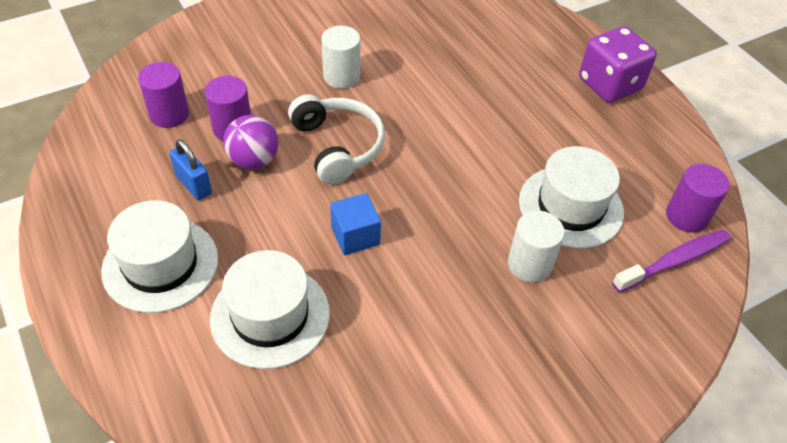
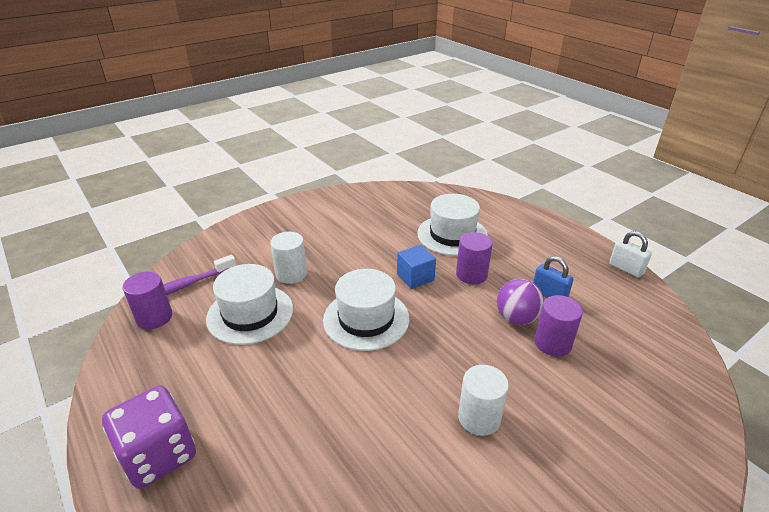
camera: 175 degrees right, 15 degrees down
white hat [101,200,218,313] -> white hat moved to [323,269,410,351]
purple cylinder [138,62,189,128] -> purple cylinder moved to [456,232,493,284]
white headphones [288,94,385,185] -> none
none -> white padlock [609,231,652,278]

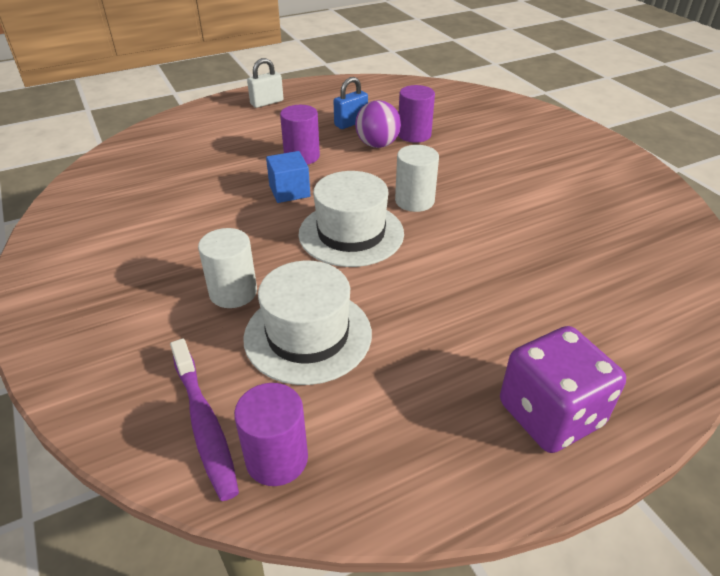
camera: 80 degrees left, 5 degrees up
white hat [417,194,488,256] -> none
white cylinder [458,365,509,436] -> white cylinder moved to [395,145,439,212]
white padlock [609,231,652,278] -> white padlock moved to [247,58,284,108]

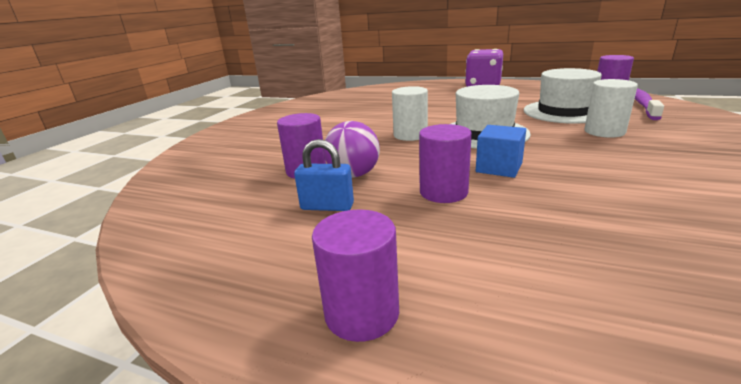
camera: 130 degrees left, 15 degrees down
white padlock [247,58,284,108] -> purple cylinder [312,209,399,342]

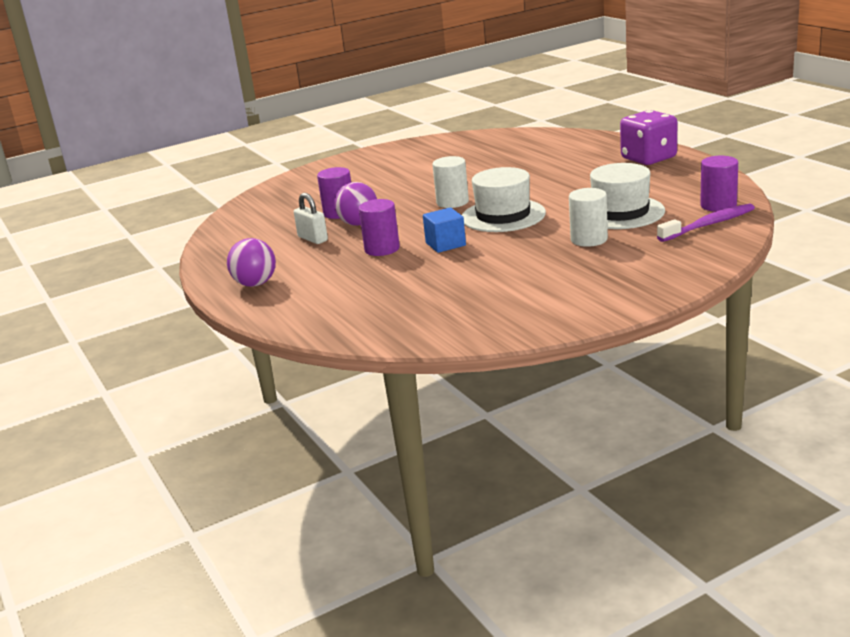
camera: 40 degrees right, 0 degrees up
blue padlock [294,139,354,211] -> white padlock [294,193,328,244]
purple cylinder [312,209,399,342] -> purple ball [227,238,276,287]

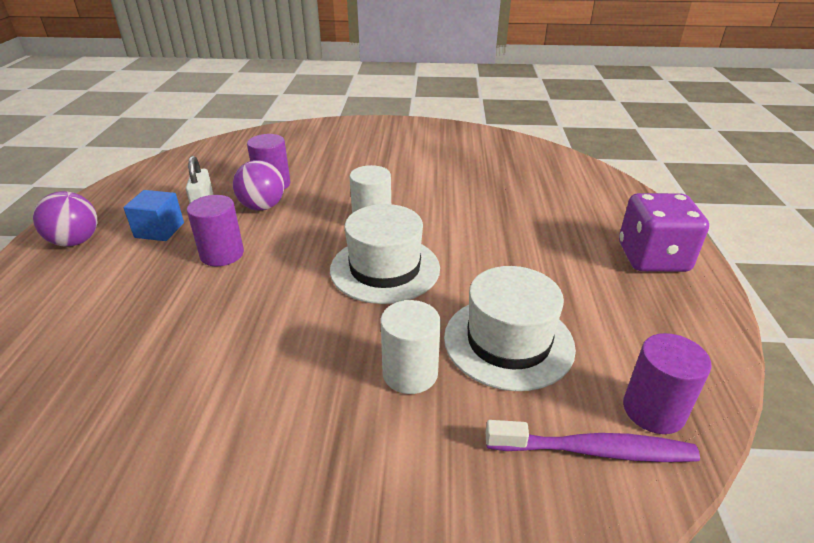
camera: 30 degrees right, 10 degrees up
blue cube [423,207,466,253] -> blue cube moved to [123,190,184,241]

